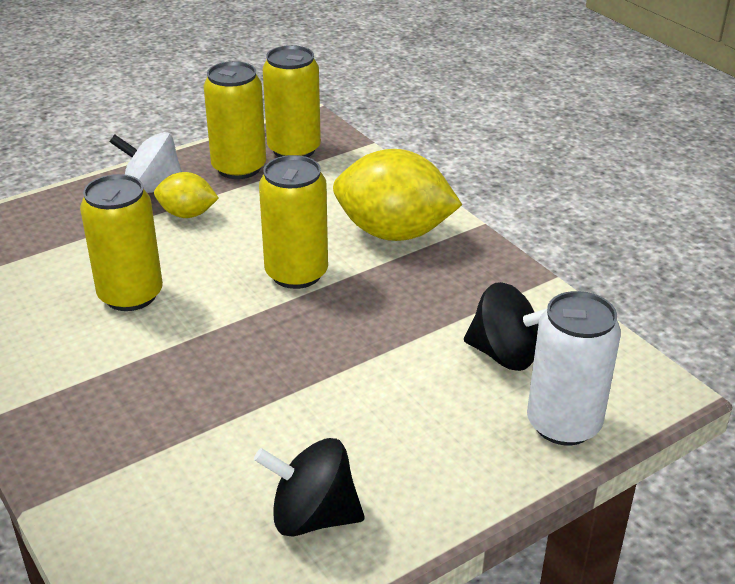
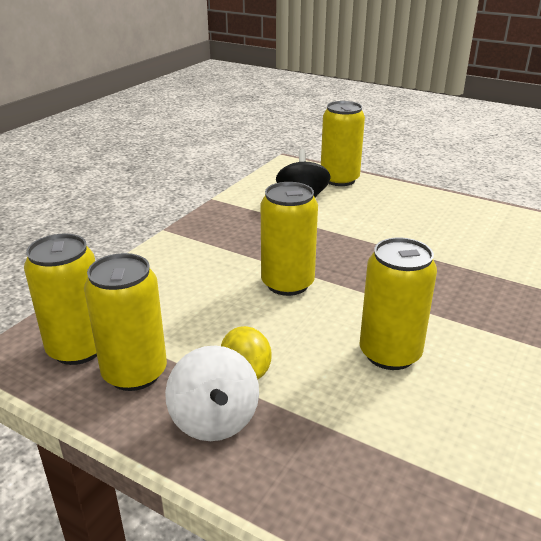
camera: 115 degrees left, 5 degrees down
black spinning top [254,438,365,536] -> none
yellow lemon [333,149,462,241] -> none
white can [527,291,621,445] -> yellow can [321,101,365,186]

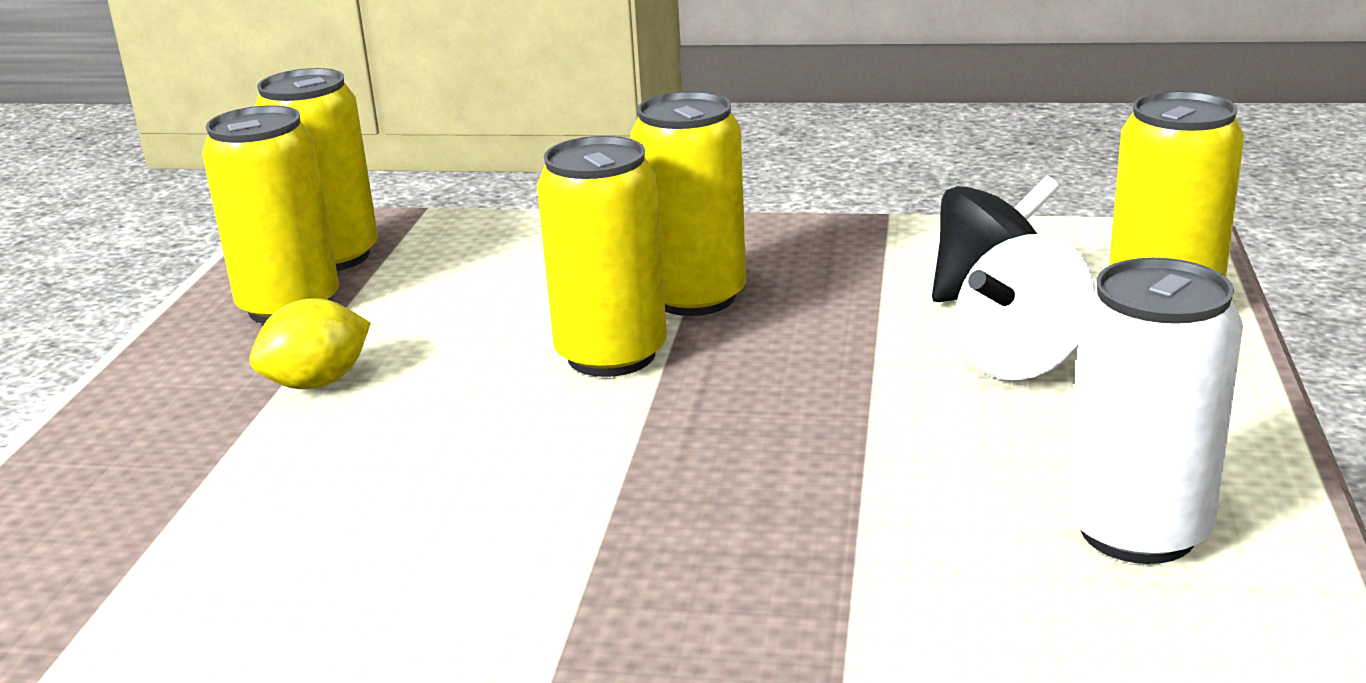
camera: 70 degrees right, 5 degrees down
white spinning top [165,345,259,441] -> white spinning top moved to [955,234,1095,380]
yellow can [360,237,437,370] -> yellow can moved to [630,91,746,316]
none -> white can [1066,258,1243,564]

